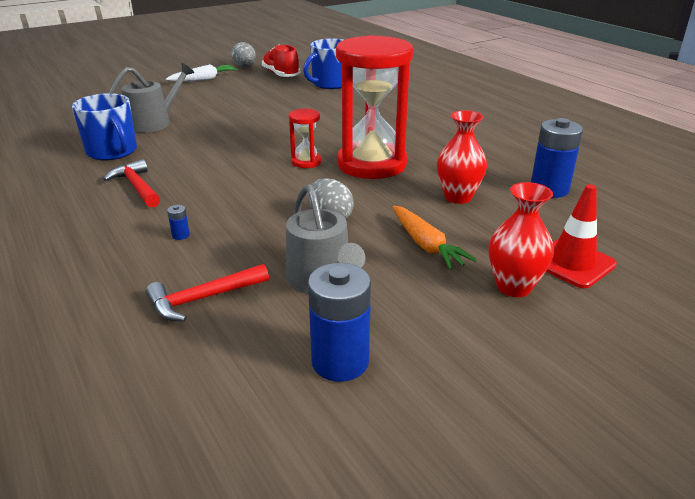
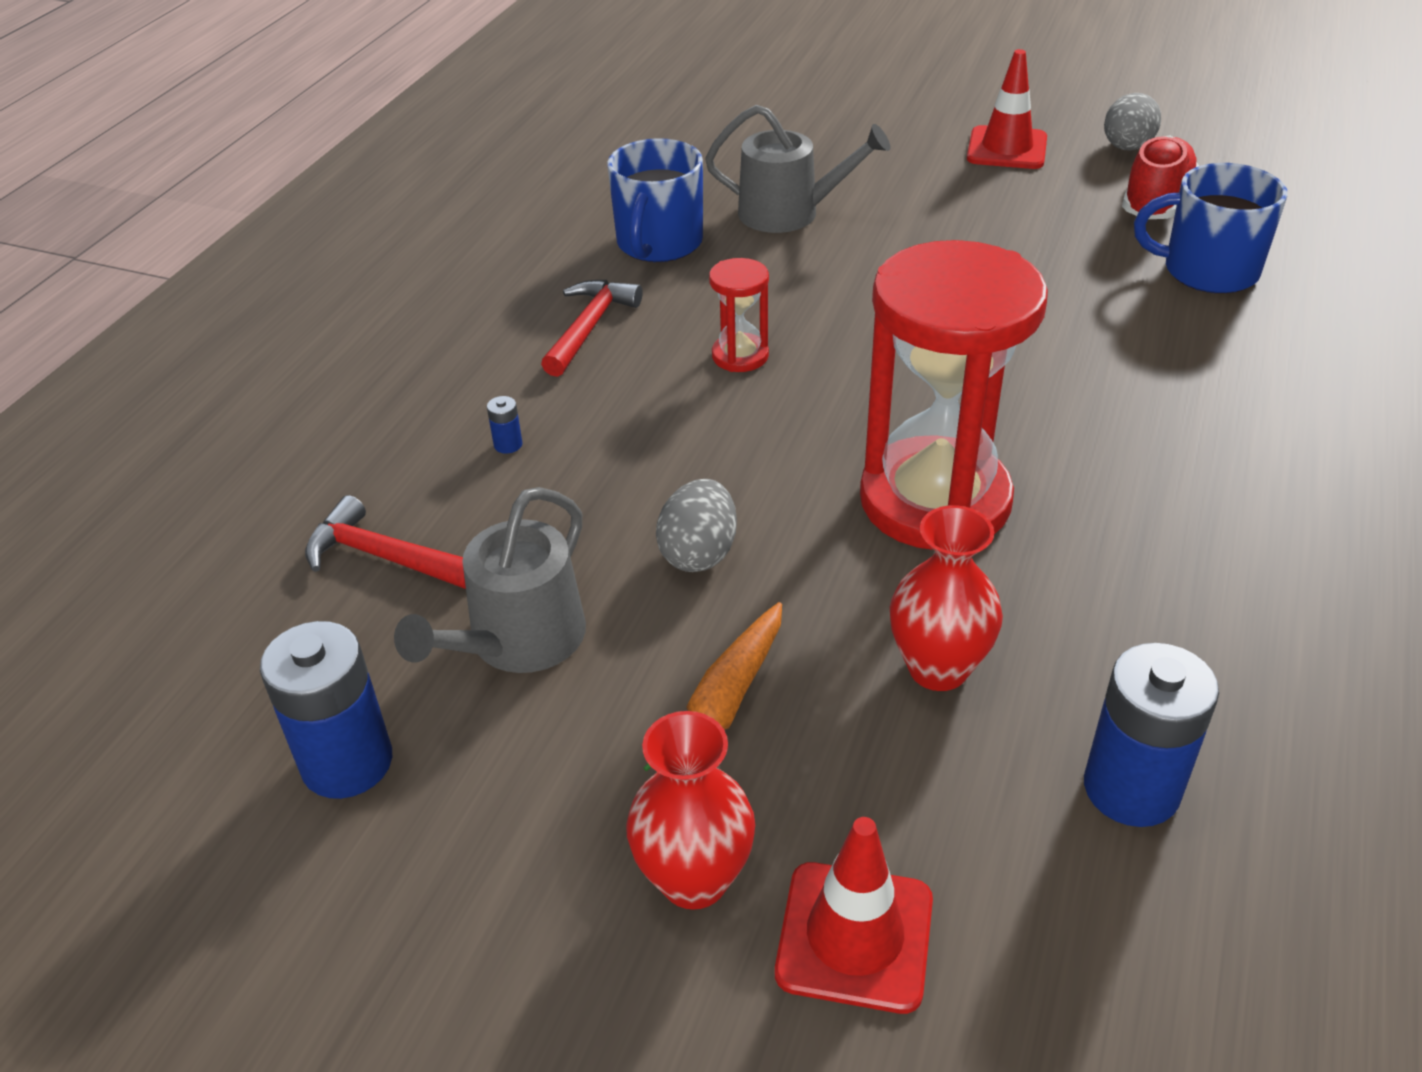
camera: 55 degrees right, 10 degrees up
white carrot [166,64,237,81] -> red traffic cone [967,49,1047,169]
red hourglass [289,109,321,168] -> red hourglass moved to [709,258,769,372]

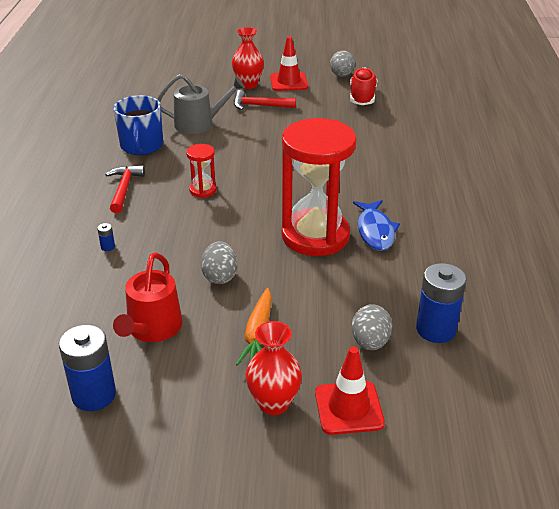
camera: 20 degrees left, 5 degrees down
red hammer [305,495,466,589] -> red hammer moved to [234,90,296,110]
grey watering can [394,487,586,673] -> red watering can [113,253,182,342]
red vase [890,505,1003,691] -> red vase moved to [232,27,264,89]
blue mug [1134,163,1287,294] -> none
none -> grey egg [352,304,392,350]
none -> blue fish [353,200,400,251]

